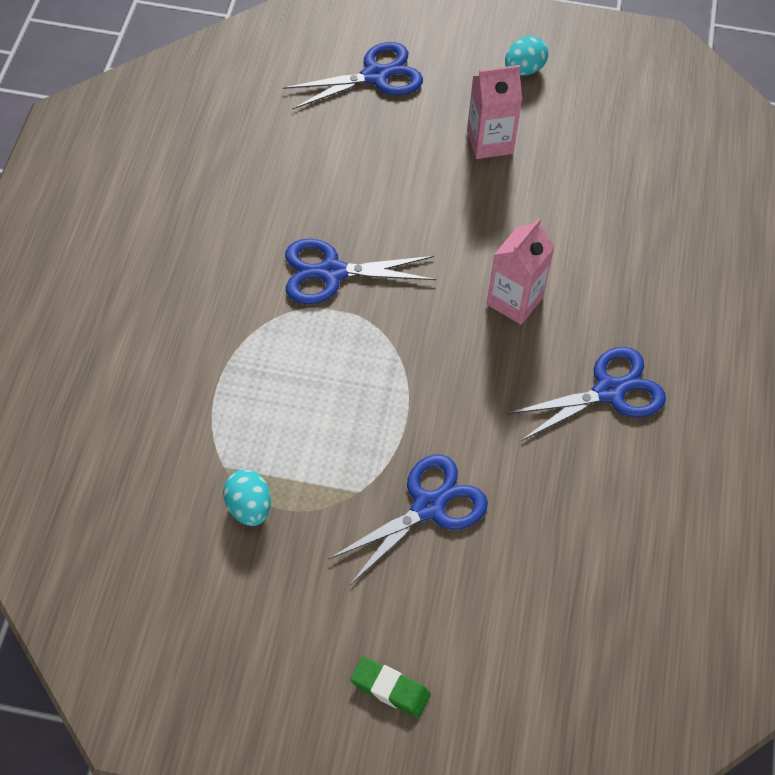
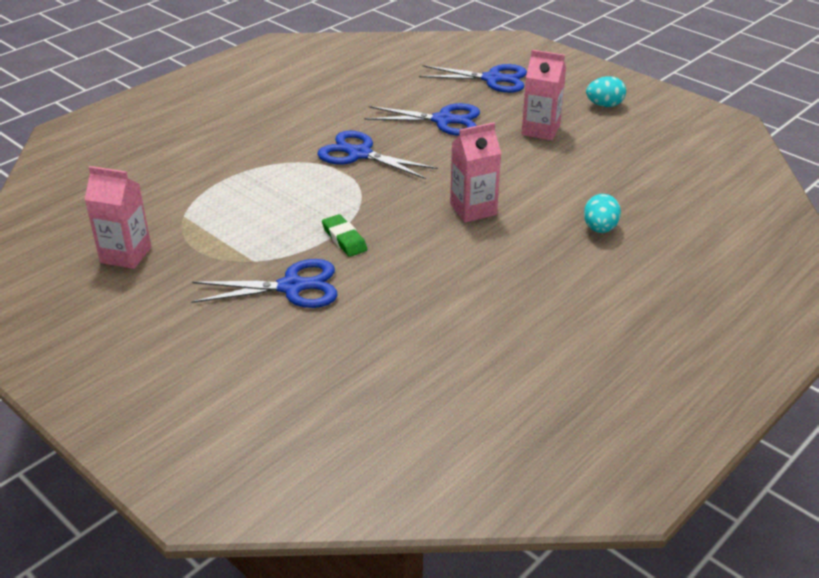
camera: 35 degrees right, 20 degrees down
turquoise egg [223,470,271,526] -> turquoise egg moved to [584,194,621,233]
green eraser [350,656,431,718] -> green eraser moved to [322,214,368,257]
blue scissors [506,347,666,441] -> blue scissors moved to [365,103,480,136]
none -> pink carton [84,166,152,269]

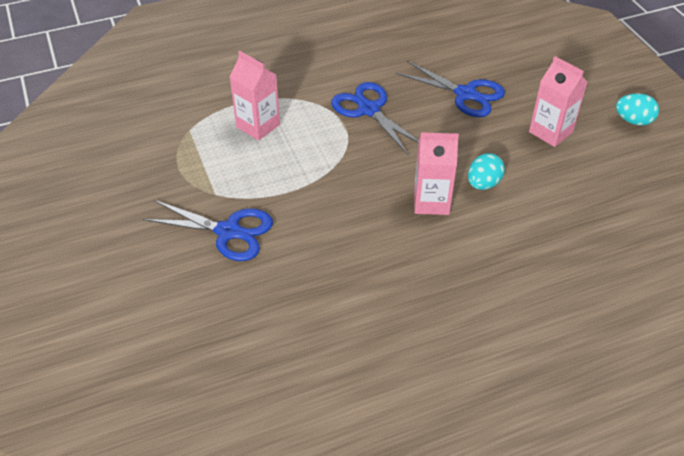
camera: 25 degrees right, 10 degrees up
pink carton [84,166,152,269] -> pink carton moved to [230,51,280,141]
green eraser [322,214,368,257] -> none
blue scissors [419,64,527,93] -> none
turquoise egg [584,194,621,233] -> turquoise egg moved to [468,153,505,190]

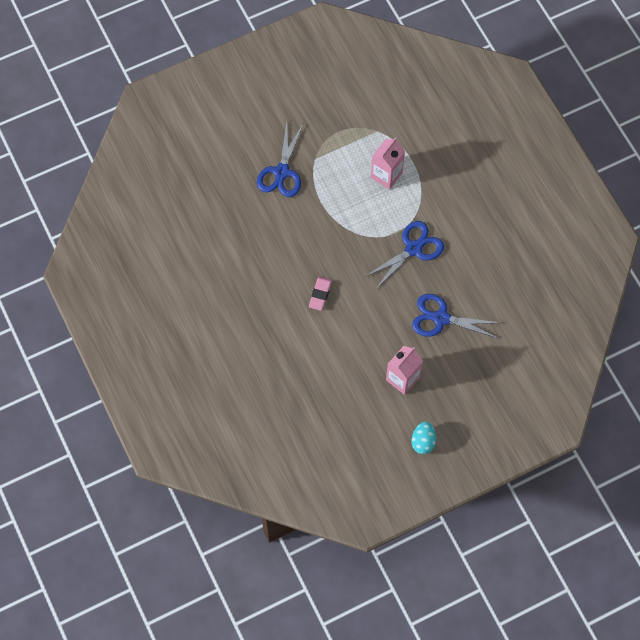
camera: 85 degrees right, 20 degrees up
blue scissors [396,61,505,117] -> blue scissors turned 75 degrees clockwise [412,294,501,339]
pink carton [414,132,459,215] -> pink eraser [309,276,332,311]
turquoise egg [468,153,505,190] -> none

